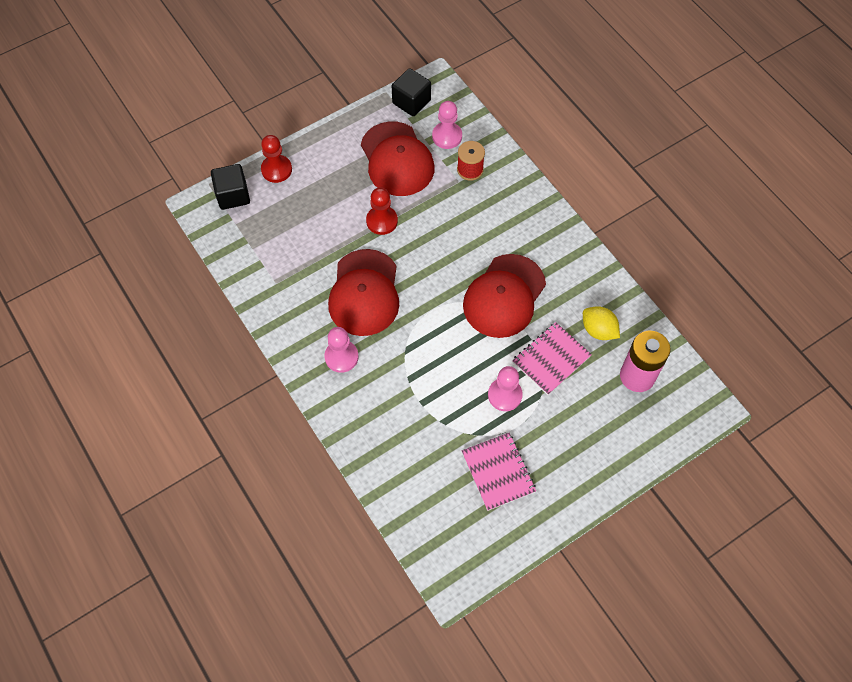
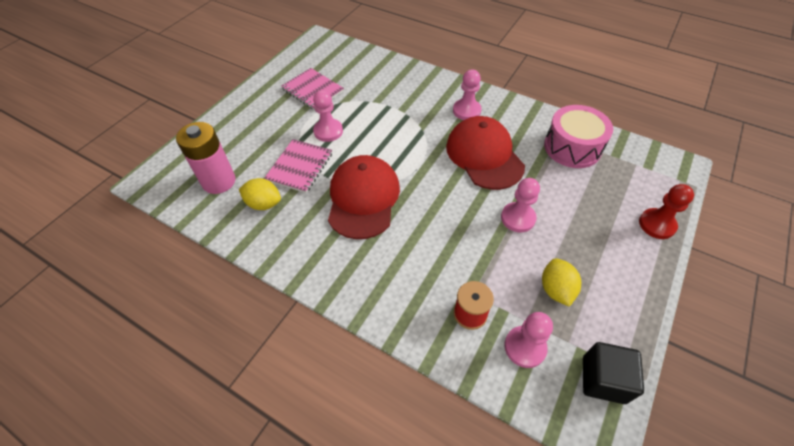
camera: 155 degrees right, 10 degrees down
black cube [211,164,250,210] -> none
red cap [361,121,434,196] -> yellow lemon [542,258,581,307]
red pawn [366,188,398,235] -> pink pawn [501,178,540,232]
none -> pink drum [544,105,613,168]

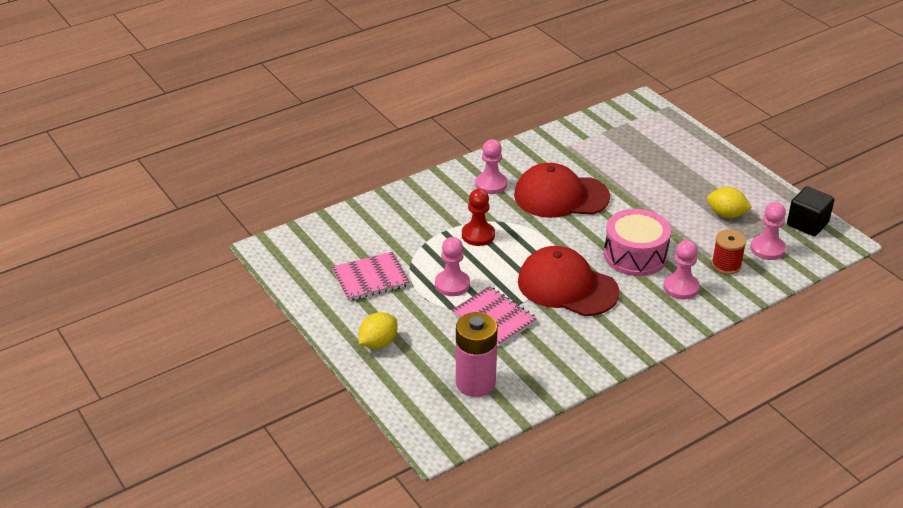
camera: 65 degrees left, 15 degrees down
yellow lemon [239,178,281,210] -> yellow lemon moved to [359,312,397,349]
pink pawn [501,178,540,232] -> pink pawn moved to [663,240,700,299]
pink drum [544,105,613,168] -> pink drum moved to [604,209,671,276]
red pawn [639,184,694,239] -> red pawn moved to [462,189,495,246]

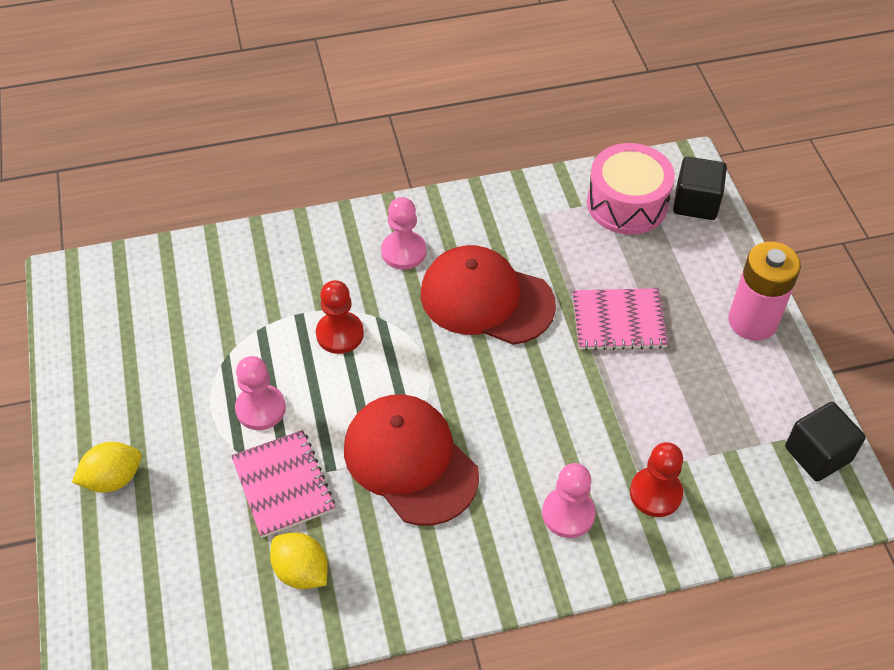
camera: 20 degrees right, 15 degrees up
pink notebook [332,252,410,301] -> pink notebook moved to [572,288,668,351]
pink battery [456,312,498,397] -> pink battery moved to [728,241,801,341]
pink drum [604,209,671,276] -> pink drum moved to [587,143,675,235]
yellow lemon [707,187,752,218] -> yellow lemon moved to [270,533,328,589]
red spool [712,230,747,274] -> red pawn [630,442,683,517]
pink pawn [750,202,786,260] -> none
none -> black cube [673,157,727,220]

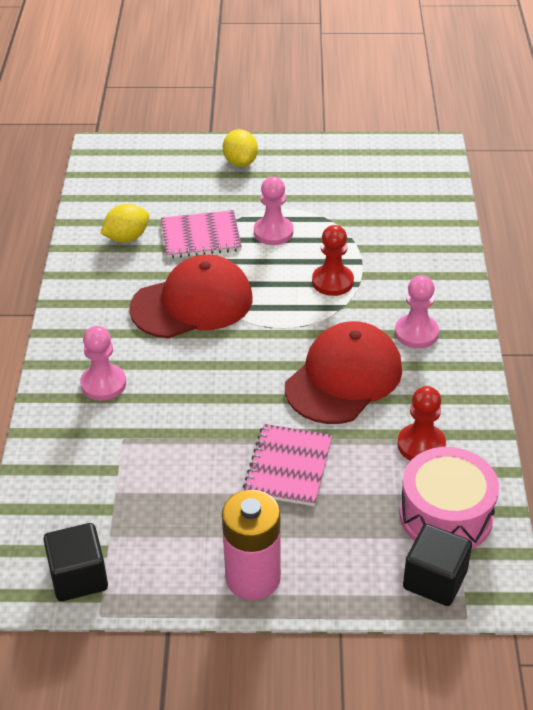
camera: 105 degrees right, 10 degrees down
red pawn [630,442,683,517] -> red pawn moved to [398,386,446,461]

